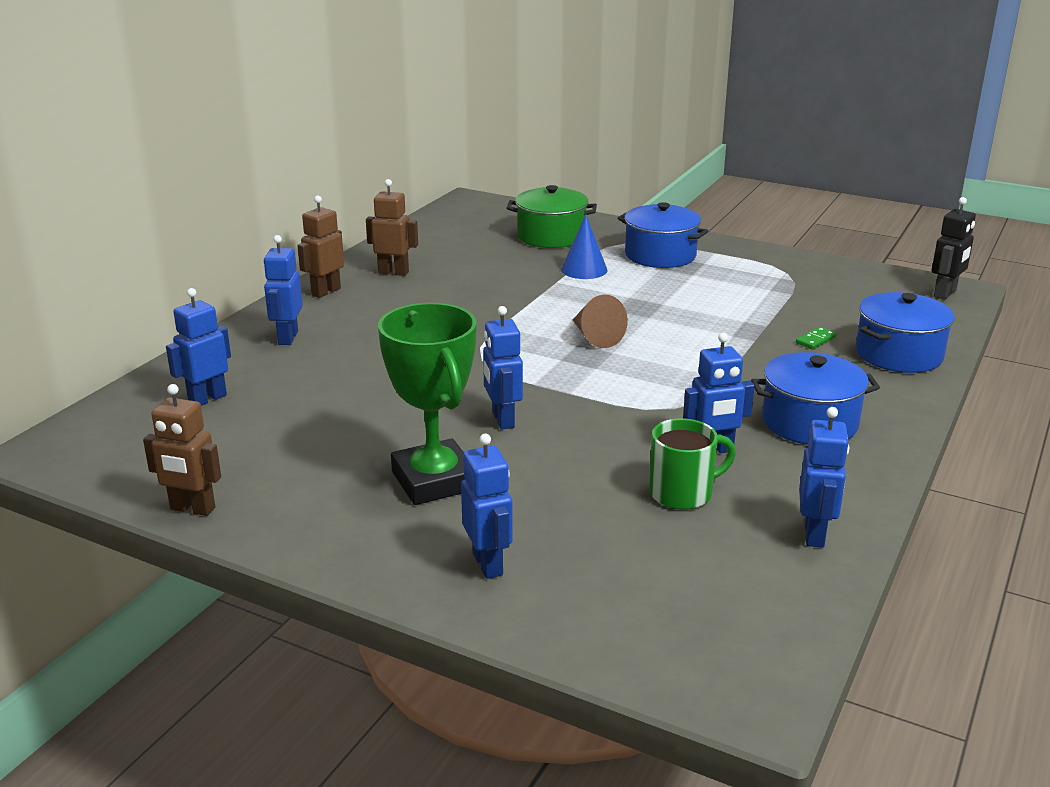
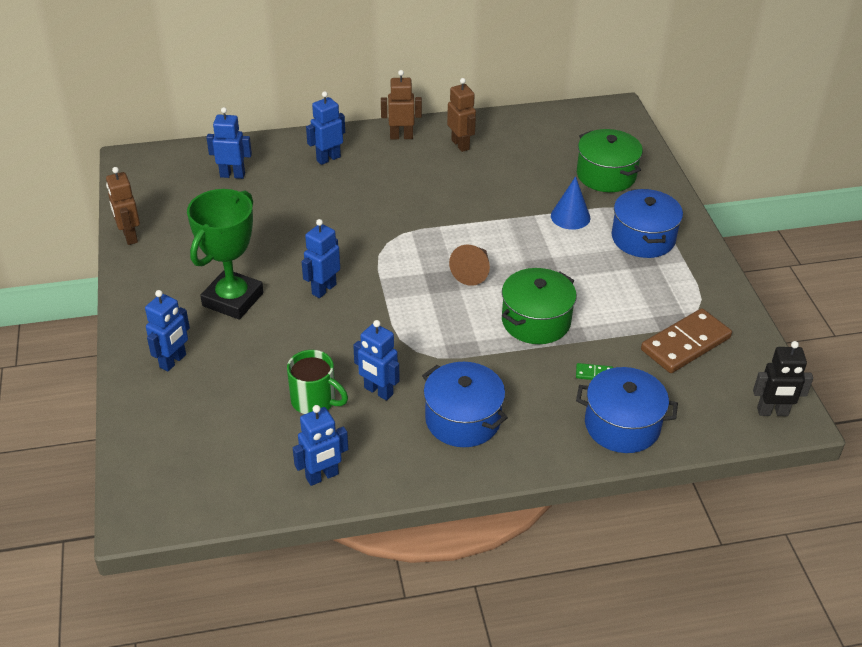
camera: 50 degrees right, 15 degrees up
none -> green pot [502,268,577,344]
none -> brown domino [641,308,732,373]

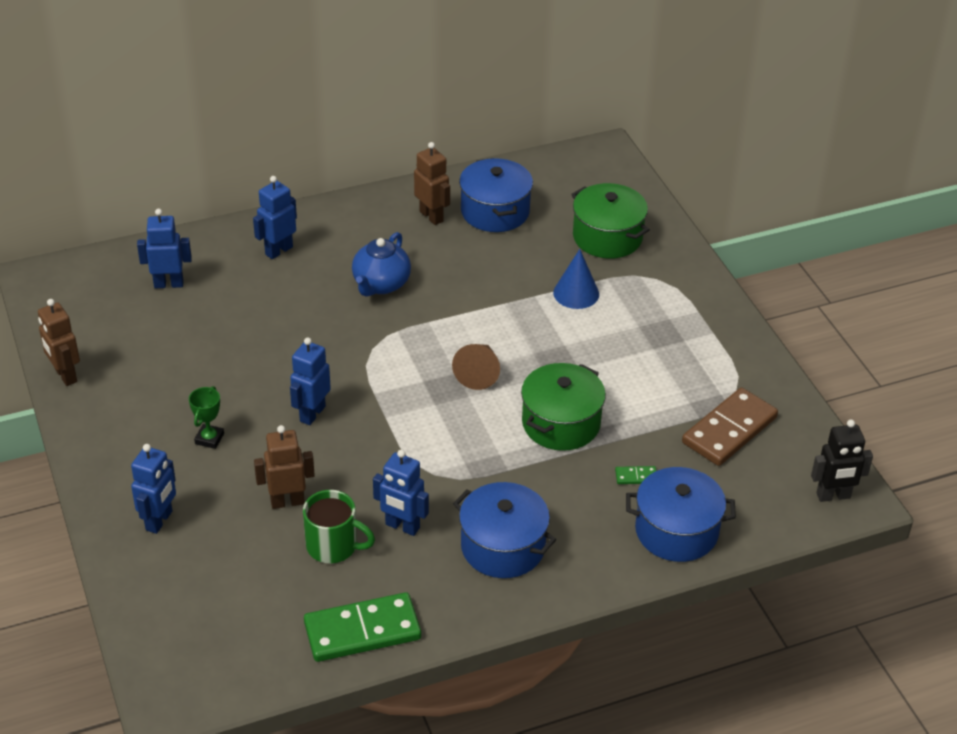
camera: 10 degrees left, 0 degrees up
green trophy [187,189,264,320] -> green trophy [189,386,224,449], size x0.43
blue robot [293,405,348,486] -> green domino [304,592,421,662]
brown robot [381,70,422,139] -> brown robot moved to [254,425,315,509]
blue pot [612,189,683,258] -> blue pot moved to [459,158,533,232]
none -> blue teapot [352,232,411,297]

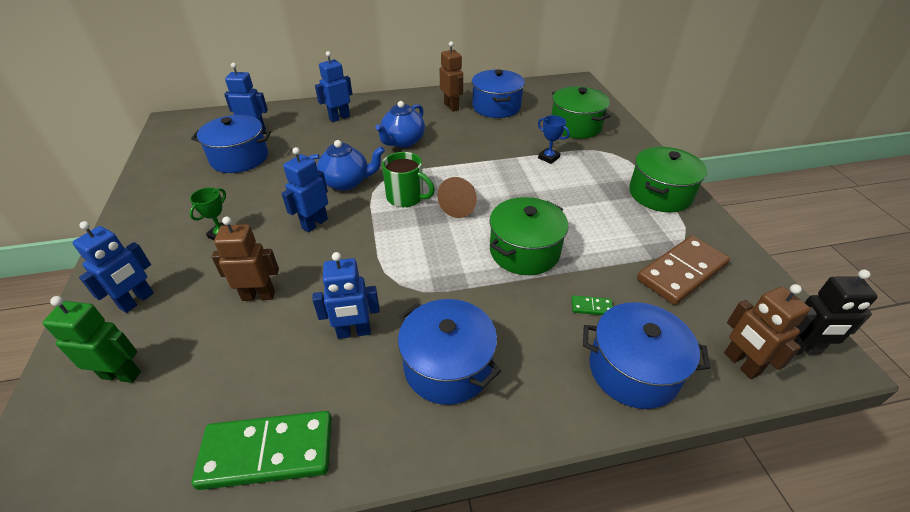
camera: 10 degrees right, 0 degrees up
brown robot [38,299,80,386] -> brown robot moved to [724,284,810,379]
green mug [303,490,375,563] -> green mug moved to [382,152,435,207]
blue robot [373,450,429,536] -> blue robot turned 45 degrees counterclockwise [312,252,380,339]
blue cone [553,249,599,309] -> blue trophy [538,115,570,164]
none -> green robot [42,296,141,383]
none -> blue pot [191,115,271,173]
none -> blue teapot [308,140,385,191]
none -> green pot [629,147,707,212]

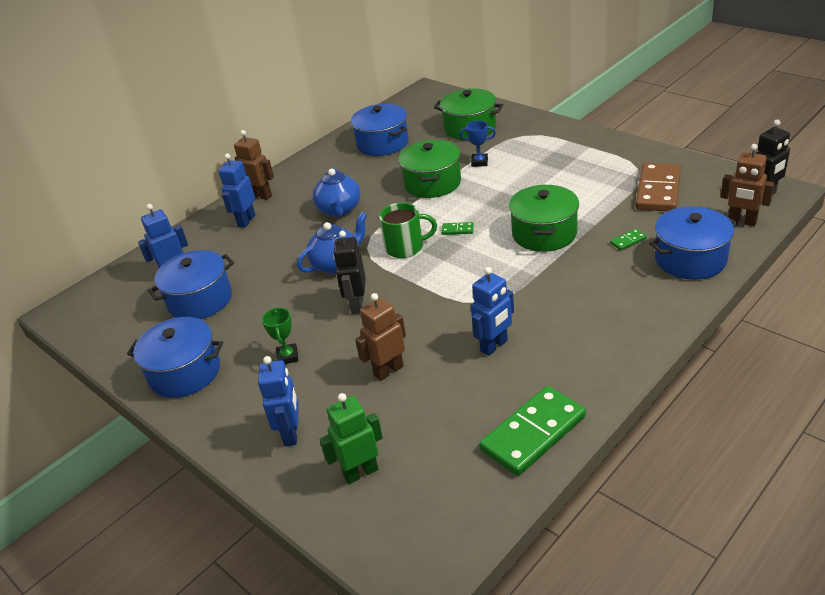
camera: 30 degrees left, 5 degrees down
blue robot [282,147,328,232] -> black robot [333,231,366,314]
blue pot [398,299,501,405] -> blue pot moved to [127,317,223,398]
brown cone [437,177,477,218] -> green domino [441,222,474,235]
brown robot [439,41,463,111] -> brown robot moved to [234,130,274,200]
green pot [629,147,707,212] -> green pot moved to [399,140,461,198]

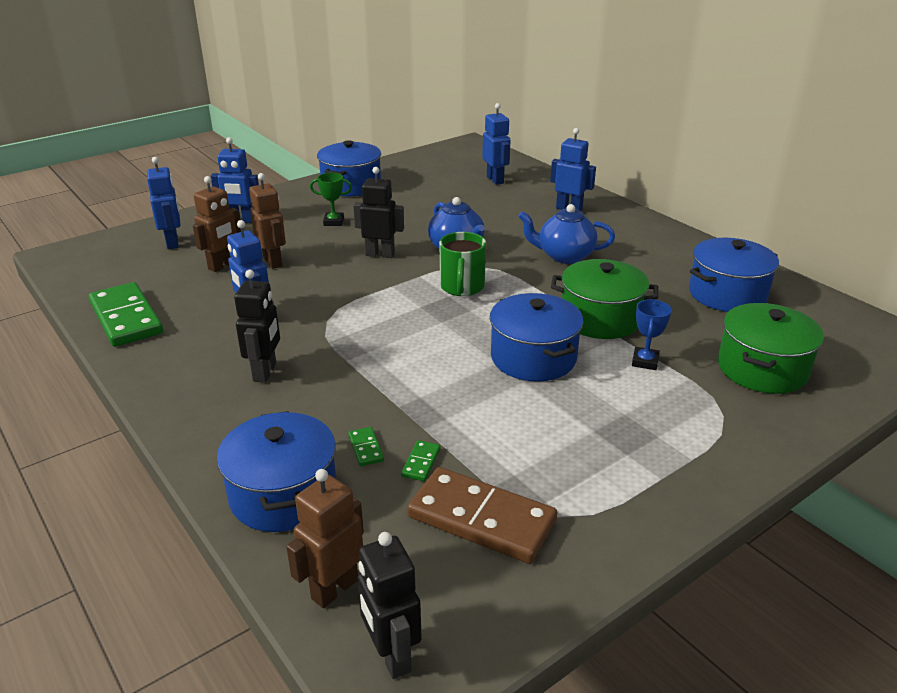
camera: 95 degrees right, 5 degrees down
blue pot [148,250,234,319] -> blue pot moved to [490,293,584,382]
brown robot [234,130,274,200] -> brown robot moved to [193,176,241,272]
green robot [320,393,383,484] -> blue robot [147,157,181,249]
green domino [441,222,474,235] -> green domino moved to [401,440,441,481]
green pot [509,185,579,252] -> none
none -> black robot [234,270,280,383]

